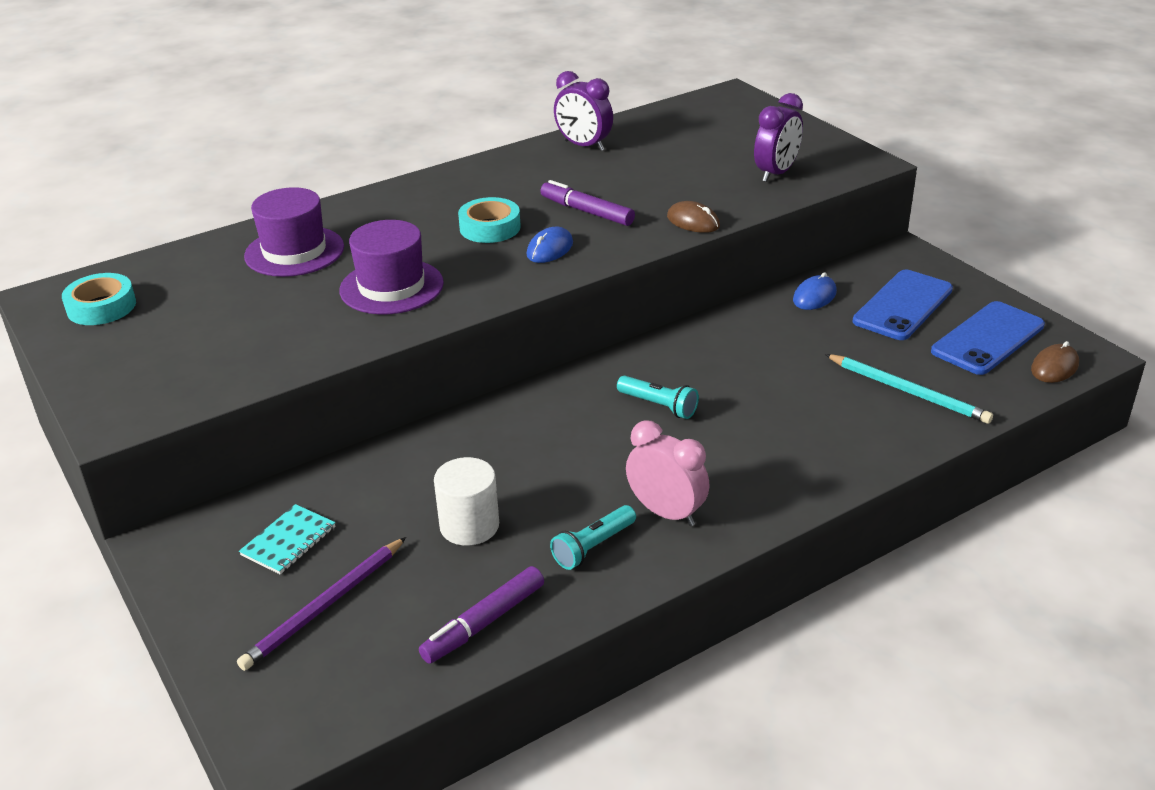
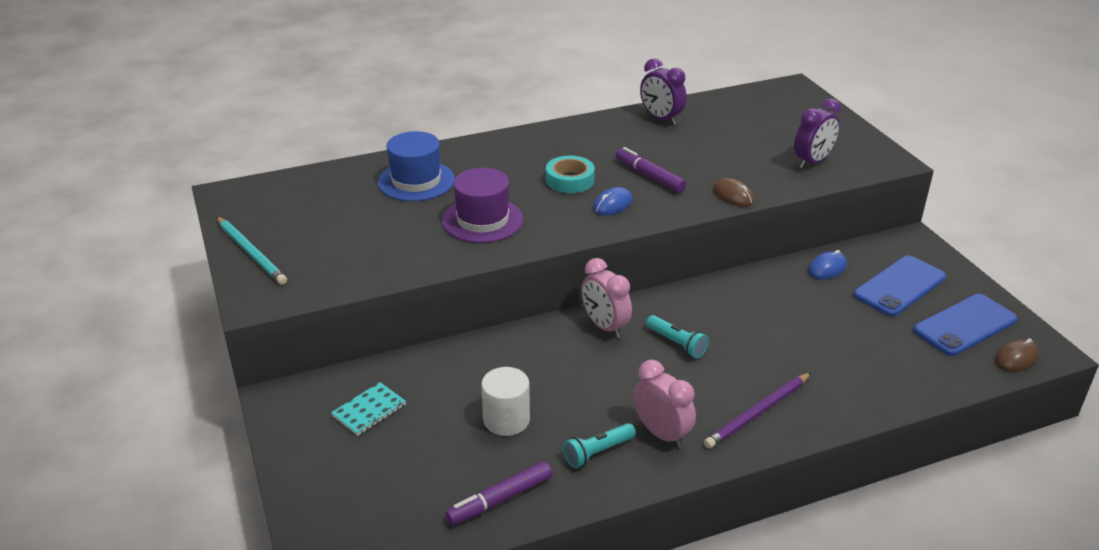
camera: 10 degrees right, 0 degrees up
turquoise tape [62,273,136,325] -> none
purple pencil [237,537,406,671] -> purple pencil moved to [704,373,811,449]
purple hat [244,187,344,277] -> blue hat [378,131,455,201]
turquoise pencil [825,354,993,424] -> turquoise pencil moved to [217,217,287,285]
none -> pink clock [581,258,632,338]

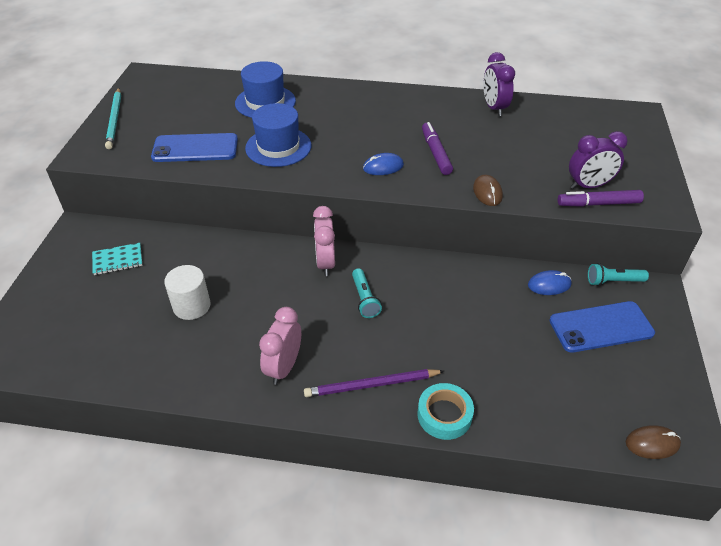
camera: 30 degrees right, 10 degrees up
purple hat [442,168,524,243] -> blue hat [245,103,311,167]
purple marker [445,461,552,525] -> purple marker moved to [558,190,644,207]
turquoise tape [546,156,595,193] -> turquoise tape moved to [417,383,474,440]
turquoise flashlight [563,423,636,468] -> turquoise flashlight moved to [588,263,649,286]
pink clock [633,360,696,448] -> pink clock turned 150 degrees counterclockwise [259,307,301,385]
blue phone [913,294,1018,356] -> blue phone moved to [151,133,238,162]

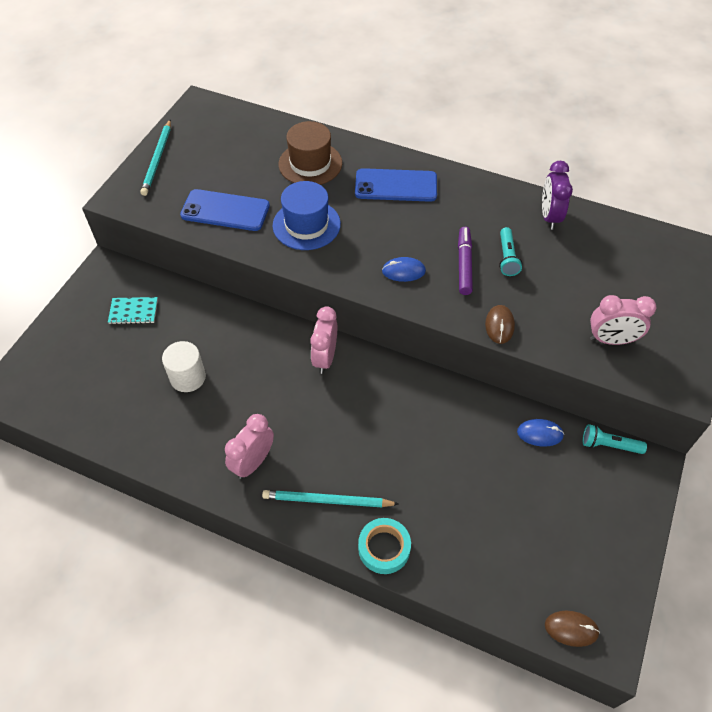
camera: 15 degrees right, 10 degrees up
blue hat [235,61,296,118] -> brown hat [279,121,342,185]
purple pencil [304,369,444,397] -> turquoise pencil [262,490,398,507]
turquoise flashlight [352,268,382,318] -> turquoise flashlight moved to [499,227,522,276]
blue phone [549,301,655,353] -> blue phone moved to [355,168,437,202]
purple marker [558,190,644,207] -> none
purple clock [569,131,628,189] -> pink clock [590,295,656,345]

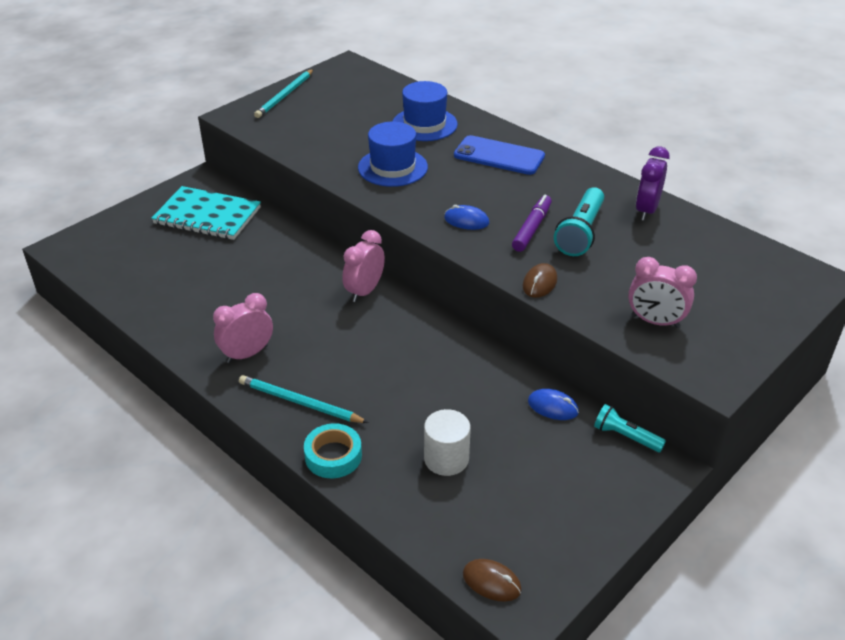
camera: 20 degrees right, 15 degrees down
turquoise notebook [108,297,158,324] -> turquoise notebook [151,186,261,240], size x1.98
white cylinder [162,341,206,392] -> white cylinder moved to [424,409,471,476]
blue phone [180,189,270,231] -> none
brown hat [279,121,342,185] -> blue hat [392,81,458,141]
turquoise flashlight [499,227,522,276] -> turquoise flashlight [554,187,604,256], size x1.62

